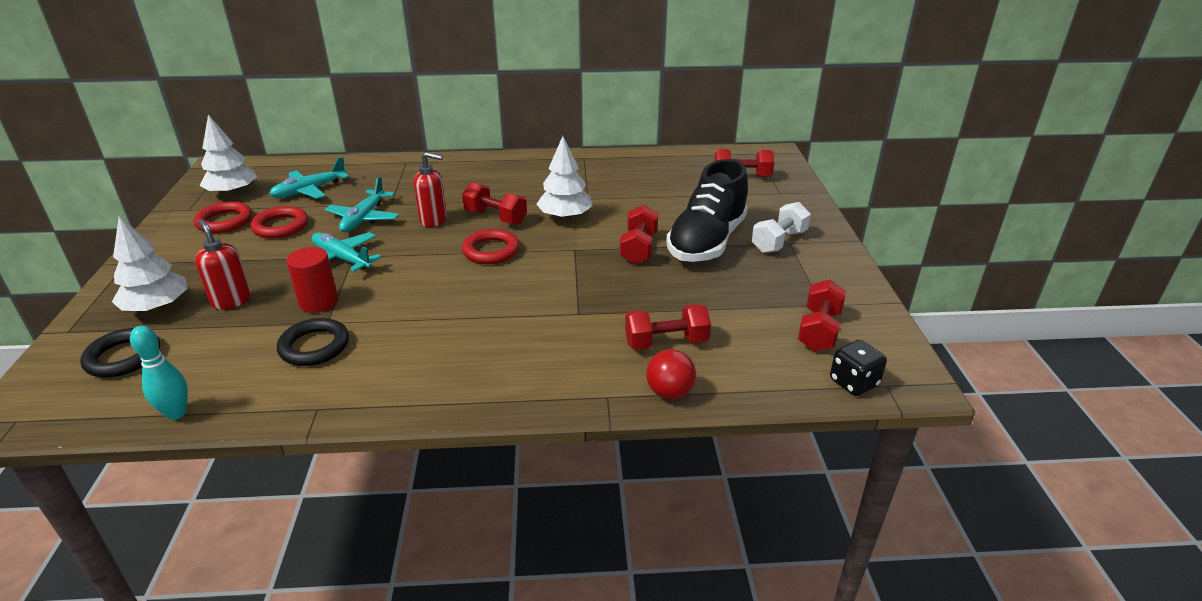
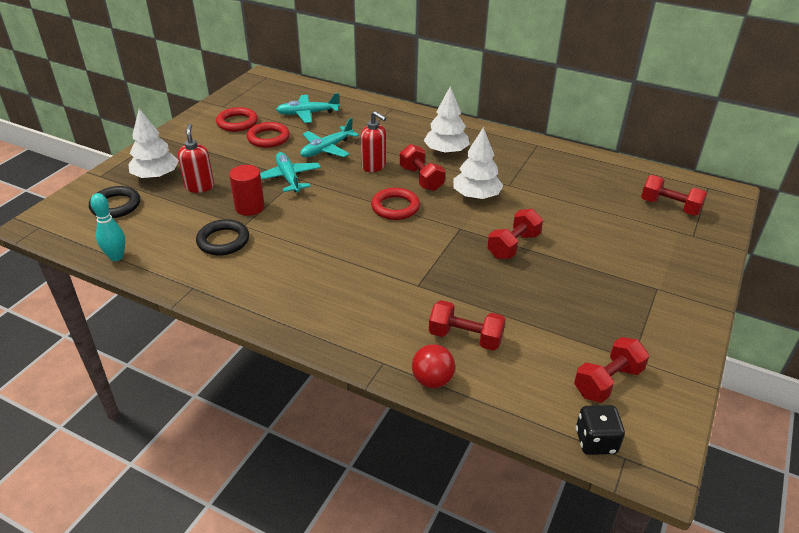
camera: 30 degrees right, 5 degrees up
white tree [199,115,257,195] -> white tree moved to [424,86,470,154]
black shoe [666,159,748,262] -> none
white dumbbell [751,202,811,253] -> none

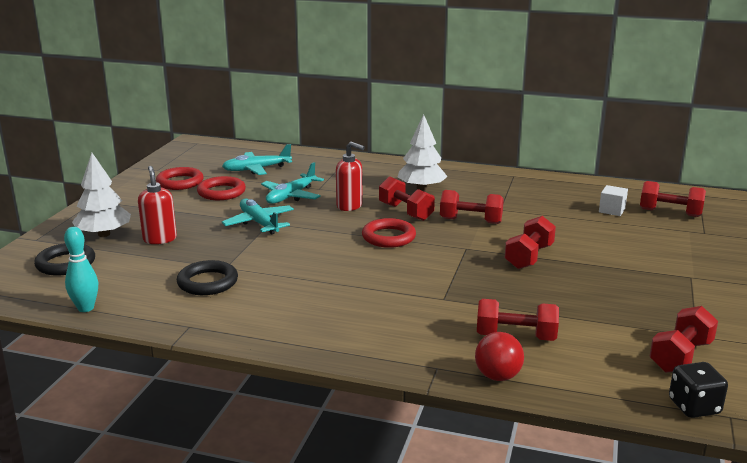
camera: 10 degrees left, 15 degrees down
red cylinder [229,165,265,216] -> none
white tree [453,127,504,199] -> red dumbbell [440,190,504,224]
none -> white cube [599,185,628,216]

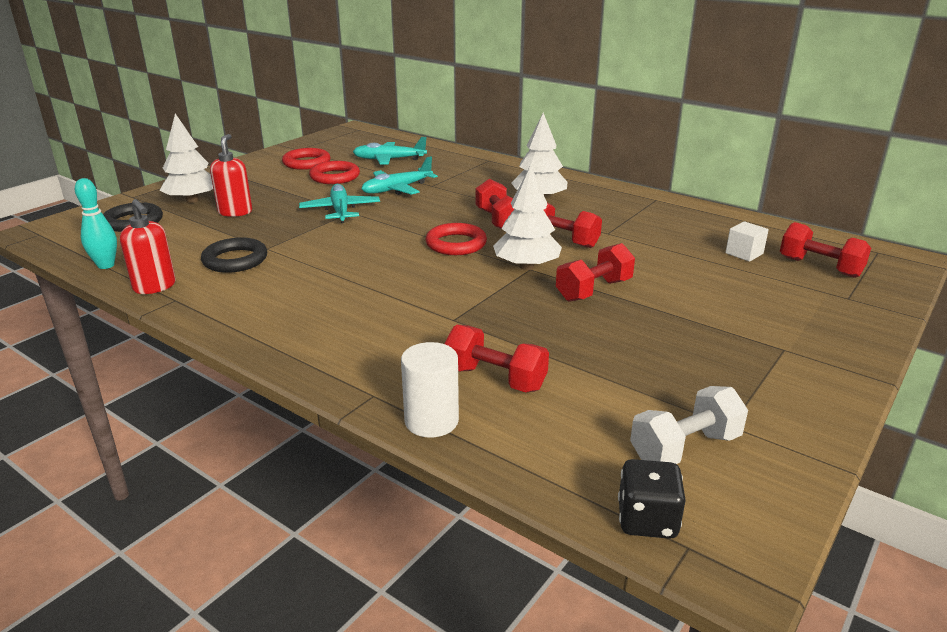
camera: 20 degrees right, 5 degrees up
red soap dispenser [336,142,365,211] -> red soap dispenser moved to [120,199,176,294]
red ball [475,332,524,381] -> white cylinder [401,342,459,438]
red dumbbell [649,306,718,373] -> white dumbbell [630,386,748,464]
none -> white tree [493,165,562,270]

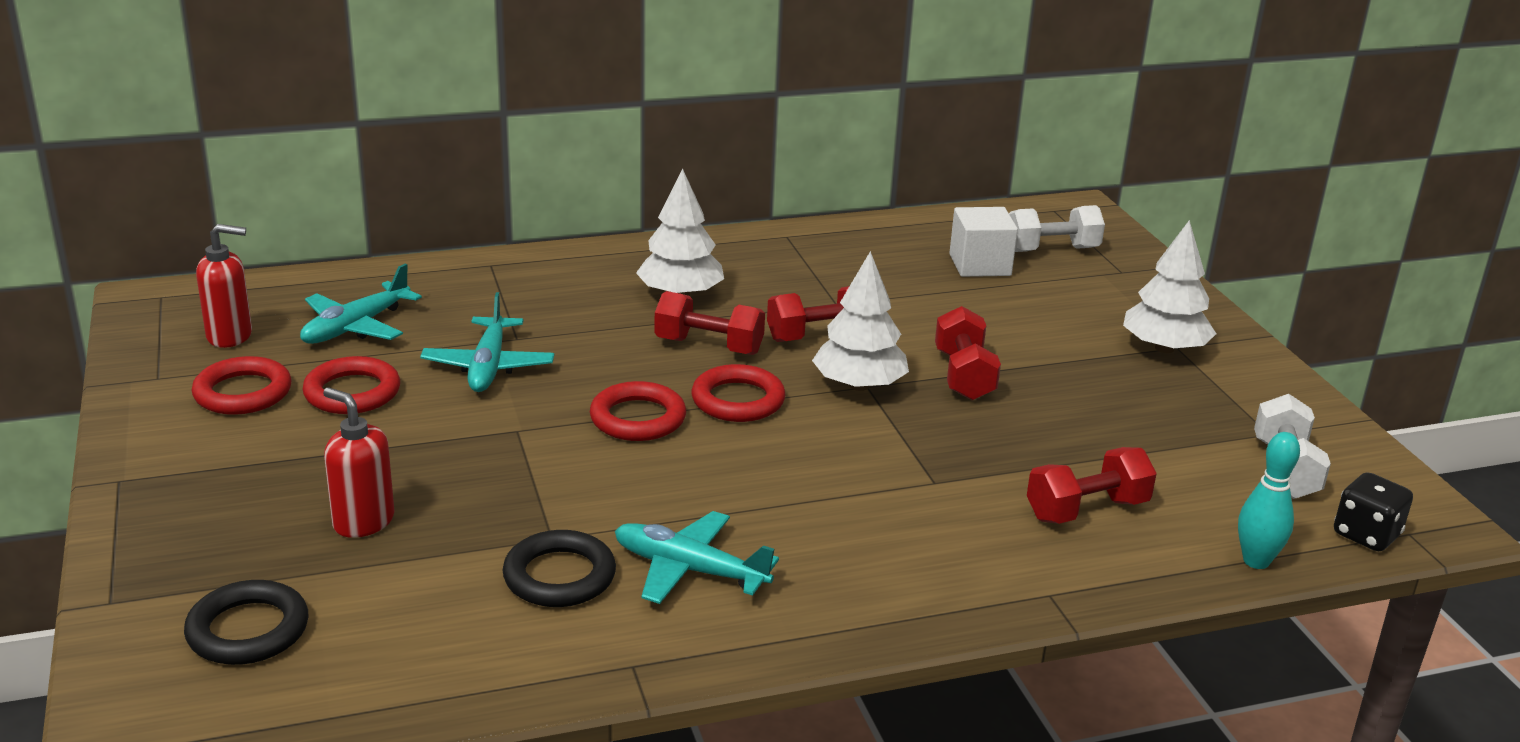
camera: 55 degrees left, 0 degrees up
turquoise bowling pin [75,178,117,269] -> turquoise bowling pin moved to [1238,432,1300,569]
red soap dispenser [120,199,176,294] -> red soap dispenser moved to [196,224,252,348]
white tree [159,113,213,203] -> white tree moved to [1123,220,1216,353]
turquoise plane [299,184,380,223] -> turquoise plane moved to [615,511,779,604]
white cylinder [401,342,459,438] -> none
white cube [725,221,769,262] -> white cube [949,207,1018,277], size x1.52
red dumbbell [780,222,871,278] -> white dumbbell [1009,205,1105,252]
none -> red ring [590,381,686,441]

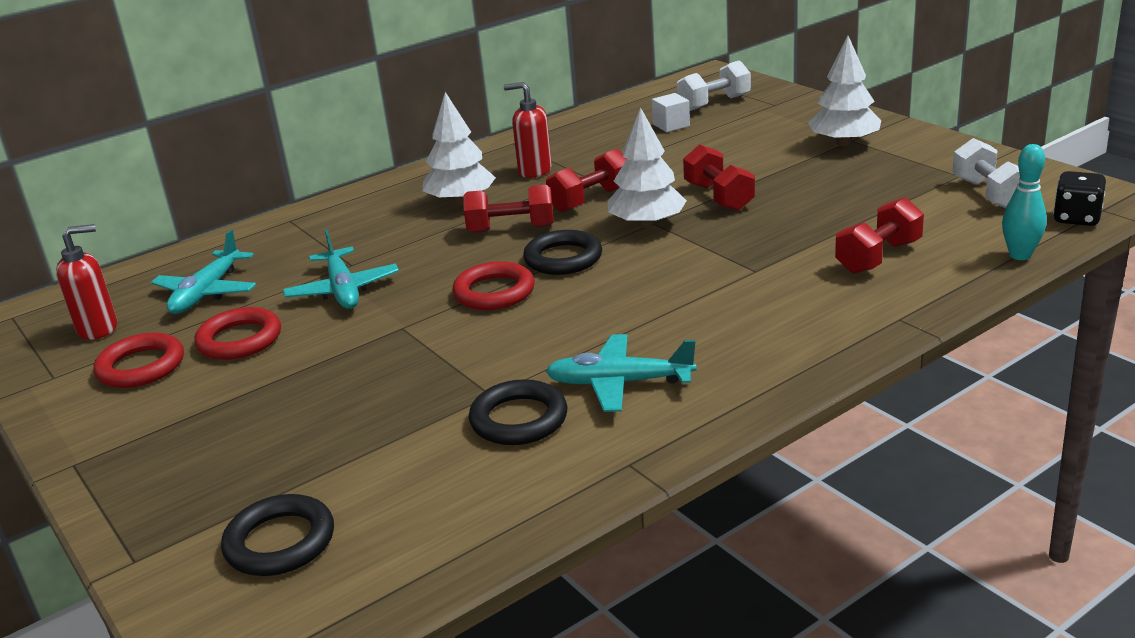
camera: 15 degrees left, 0 degrees up
red soap dispenser [323,387,395,538] -> red soap dispenser moved to [504,82,552,178]
red ring [691,364,786,422] -> black ring [523,230,602,275]
white cube [949,207,1018,277] -> white cube [652,93,690,132], size x0.66

